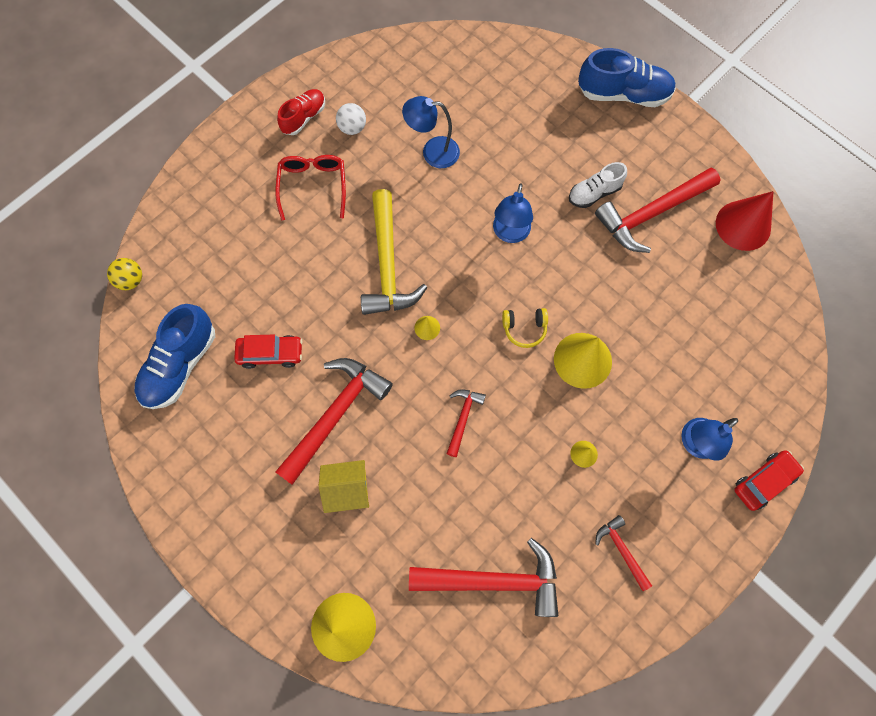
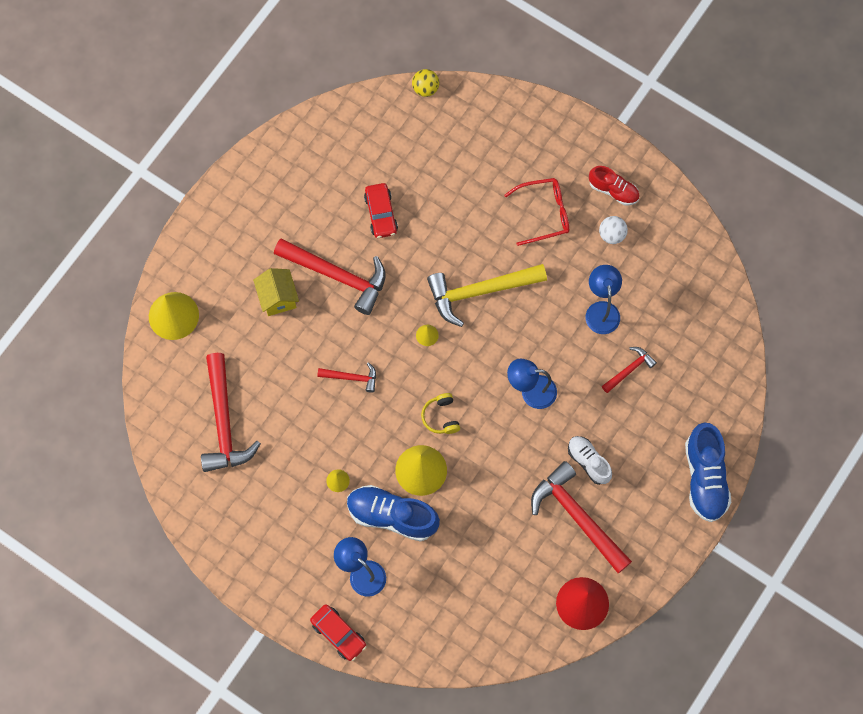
camera: 80 degrees right, 0 degrees up
blue shoe [135,304,215,409] -> blue shoe moved to [347,485,440,542]
red hammer [595,515,652,591] -> red hammer moved to [602,347,657,393]

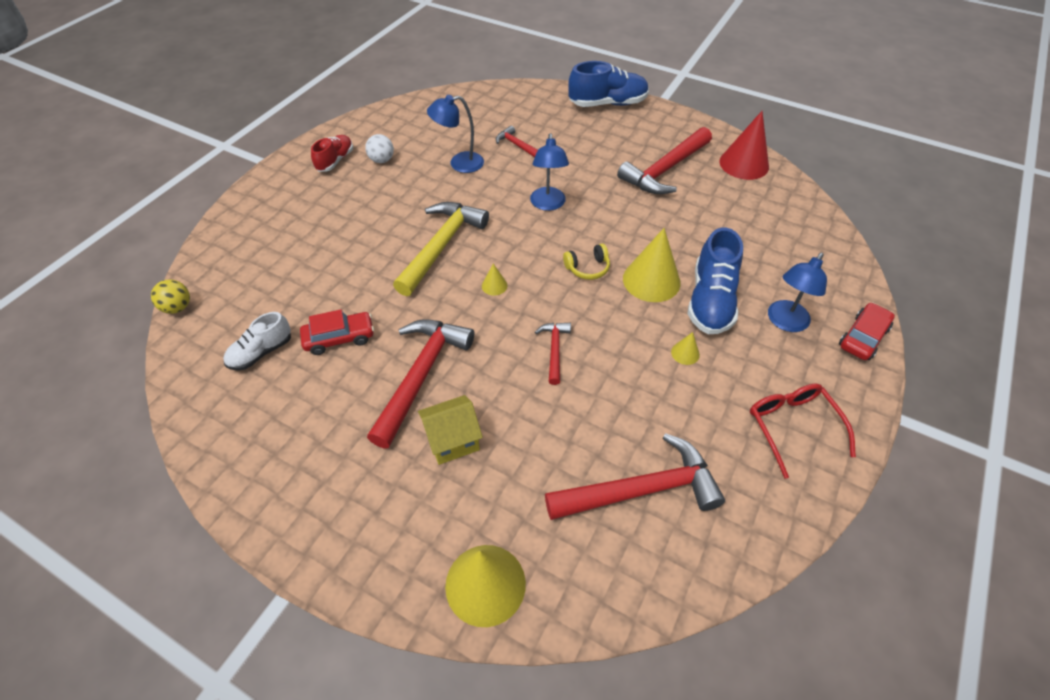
camera: 95 degrees left, 20 degrees down
yellow hammer [427,264,547,327] -> yellow hammer turned 135 degrees counterclockwise [393,202,489,296]
red glasses [504,178,569,246] -> red glasses moved to [750,384,856,479]
white shoe [568,436,612,485] -> white shoe moved to [223,312,291,370]

